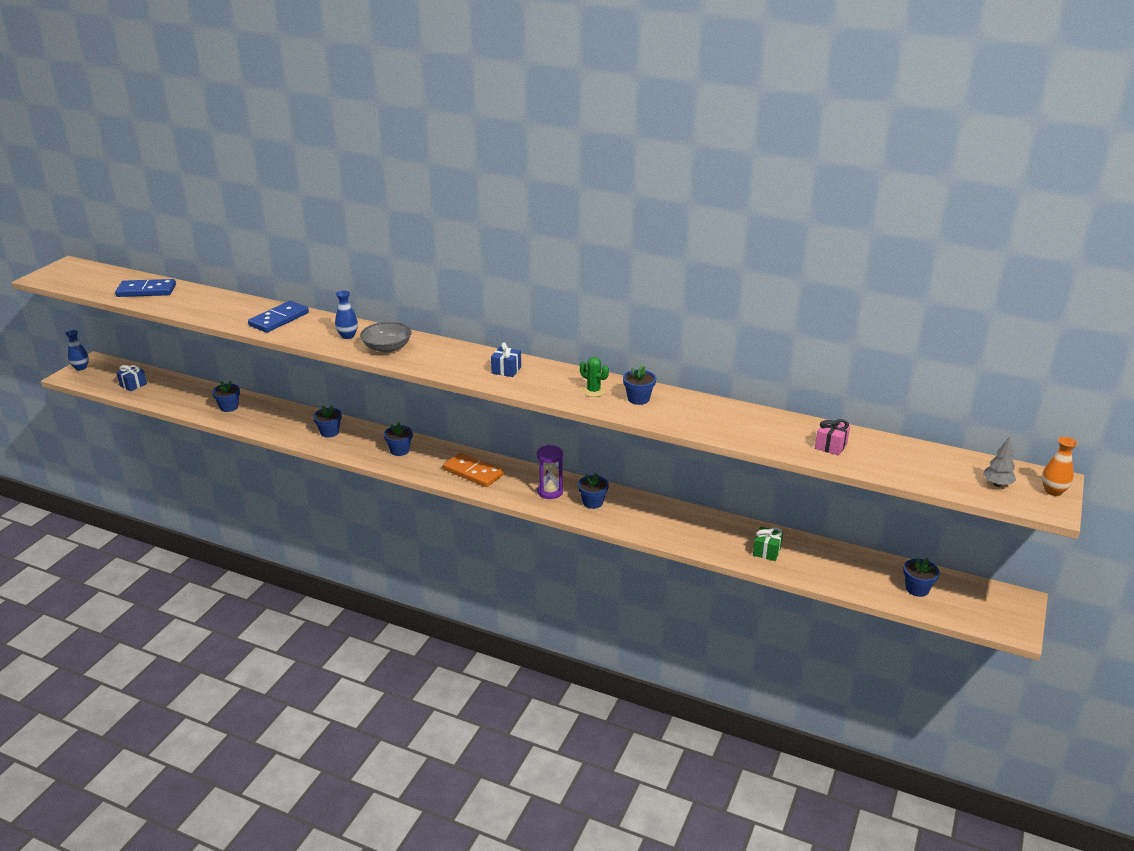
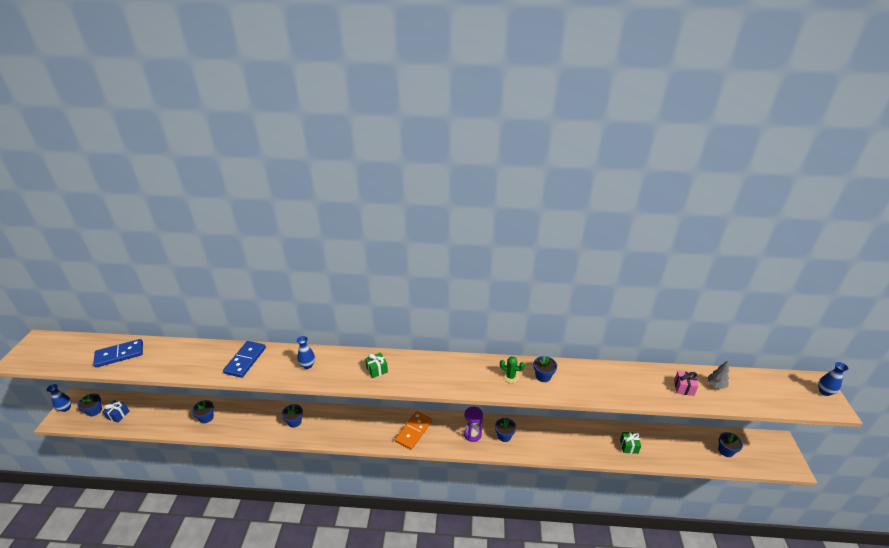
camera: 20 degrees left, 5 degrees up
grey bowl [360,322,412,352] -> none
blue flower pot [384,422,413,456] -> blue flower pot moved to [77,394,102,416]
orange domino [443,452,504,487] -> orange domino turned 75 degrees counterclockwise [395,411,432,450]
blue gift [491,342,521,377] -> none
grey tree [983,436,1016,487] -> grey tree moved to [707,361,729,389]
orange vase [1042,437,1078,496] -> blue vase [818,362,849,396]
none -> green gift [365,353,388,378]

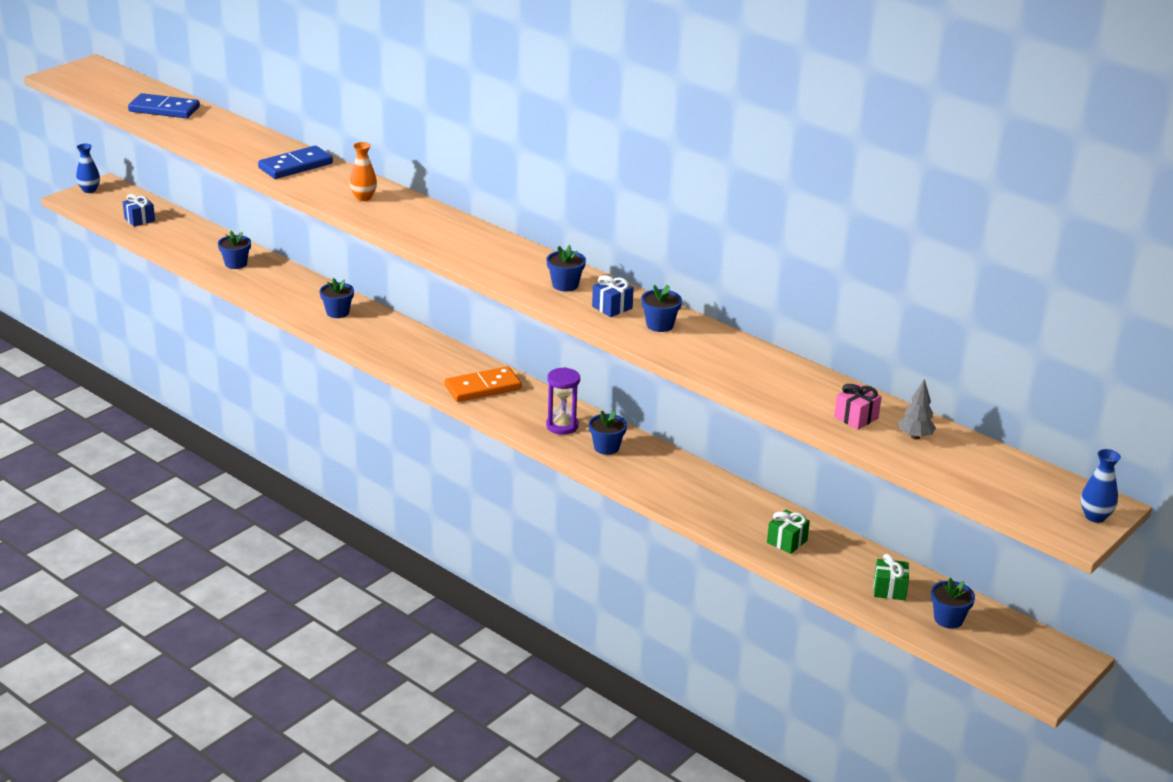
camera: 35 degrees right, 5 degrees down
blue flower pot [77,394,102,416] -> blue flower pot moved to [547,245,586,292]
blue vase [297,336,315,369] -> orange vase [349,142,377,201]
green gift [365,353,388,378] -> green gift moved to [874,554,909,600]
green cactus [500,356,525,383] -> blue gift [592,275,634,317]

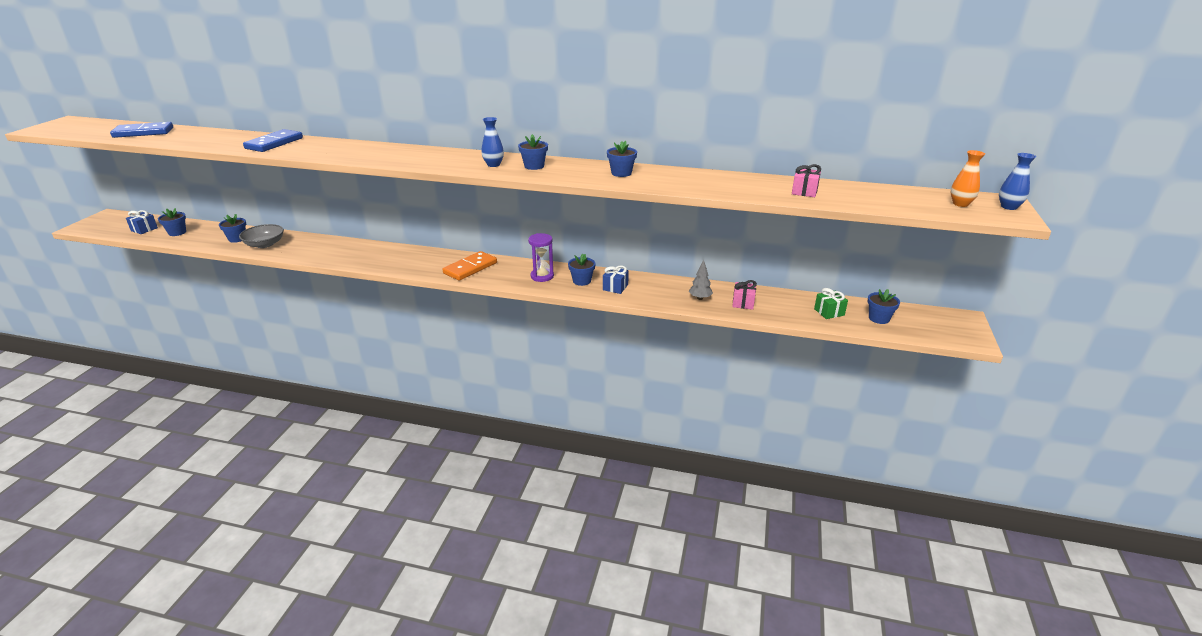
camera: 25 degrees left, 0 degrees up
blue vase [76,144,100,193] -> blue vase moved to [481,117,504,167]
blue flower pot [320,278,354,318] -> blue flower pot moved to [158,208,186,236]
orange vase [349,142,377,201] -> orange vase moved to [950,150,985,207]
blue gift [592,275,634,317] -> blue gift moved to [603,266,629,294]
green gift [767,510,810,554] -> pink gift [732,280,757,310]
grey tree [899,379,936,439] -> grey tree moved to [689,260,713,300]
none -> grey bowl [239,224,284,248]

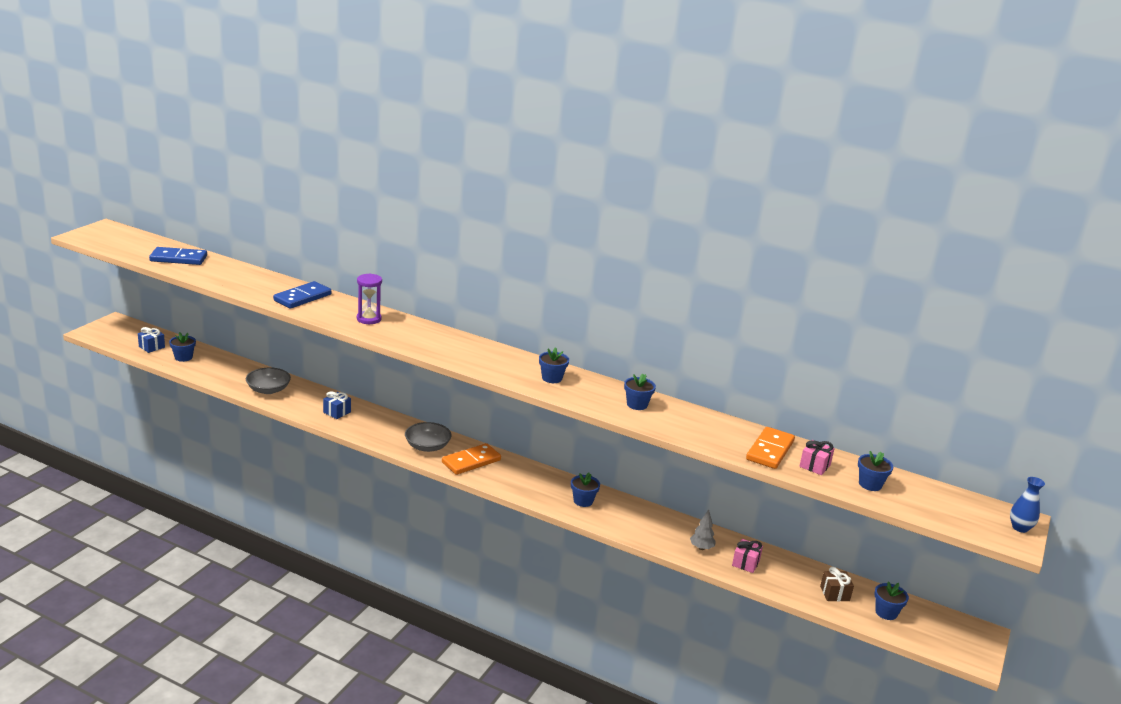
camera: 10 degrees right, 5 degrees down
blue flower pot [219,214,246,243] -> blue flower pot moved to [858,451,893,491]
blue vase [481,117,504,167] -> none
purple hourglass [528,233,554,282] -> purple hourglass moved to [357,273,382,324]
blue gift [603,266,629,294] -> blue gift moved to [323,391,351,419]
green gift [814,288,848,319] -> brown gift [820,567,854,601]
orange vase [950,150,985,207] -> none
none -> grey bowl [405,422,452,452]
none -> orange domino [746,427,795,469]

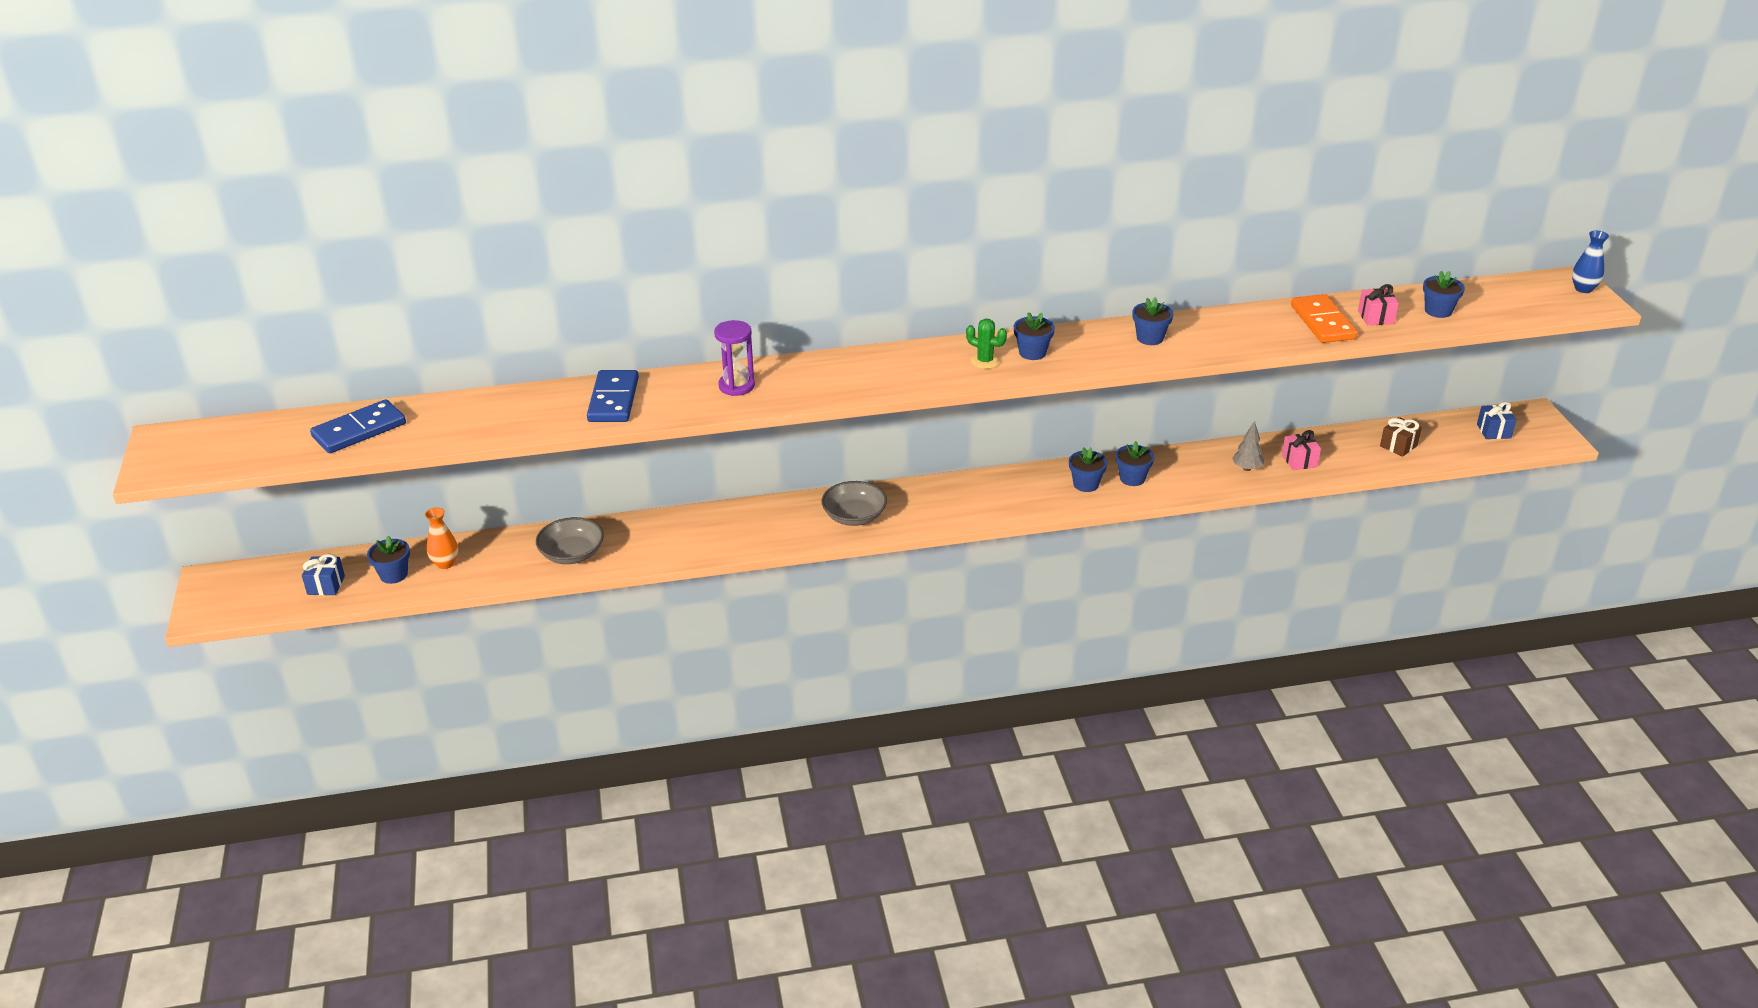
camera: 35 degrees left, 10 degrees up
blue gift [323,391,351,419] -> blue gift moved to [1477,402,1516,439]
orange domino [442,443,501,475] -> none
blue flower pot [874,581,909,620] -> blue flower pot moved to [1116,441,1154,486]
none -> orange vase [425,507,458,569]
none -> green cactus [966,319,1007,369]

